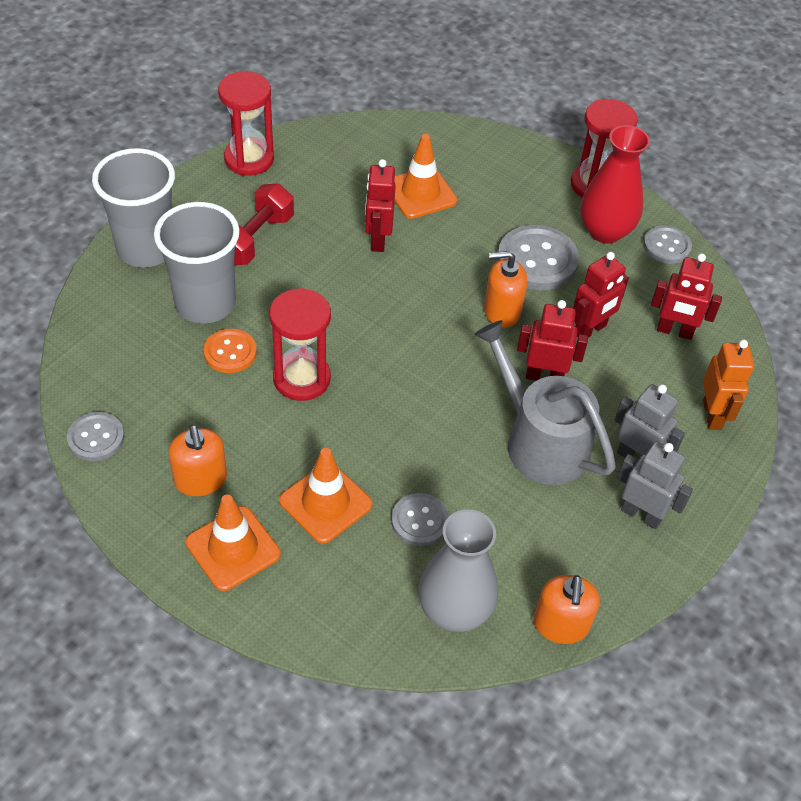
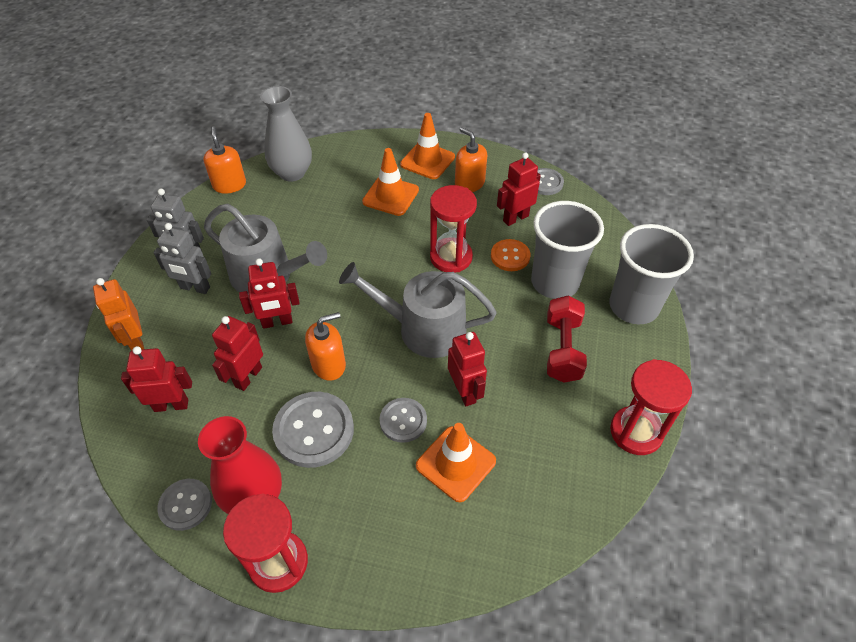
camera: 160 degrees right, 0 degrees up
grey button [391,493,449,546] -> grey button moved to [379,398,427,443]
none -> grey watering can [339,262,497,358]
none -> red robot [497,152,541,226]

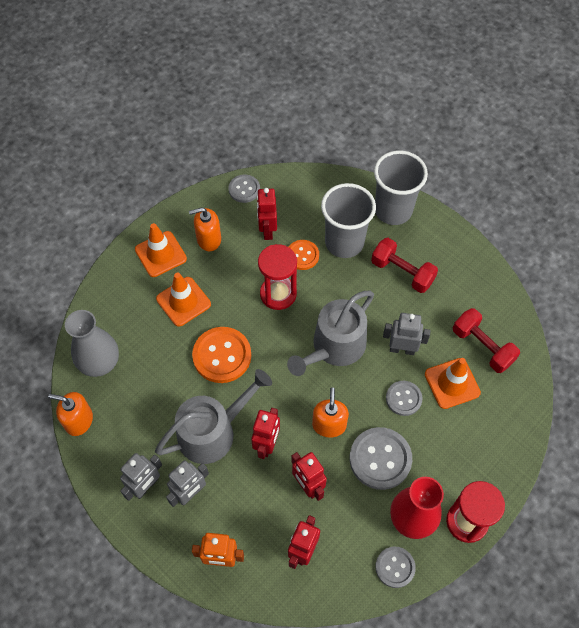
camera: 60 degrees left, 10 degrees up
red robot [448,332,487,406] -> grey robot [383,313,431,355]
red hourglass [610,359,692,455] -> none
none -> orange button [192,327,251,383]
none -> red dumbbell [453,308,520,373]

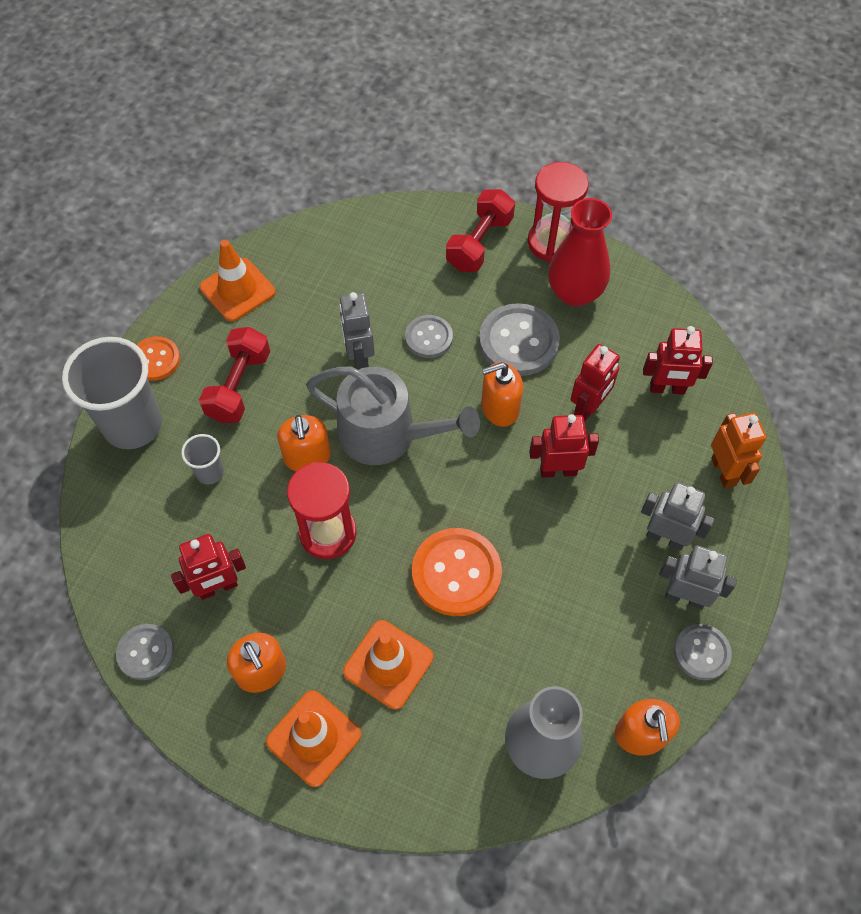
camera: 110 degrees left, 0 degrees up
grey watering can [155,369,272,464] -> none
orange button [289,240,319,270] -> orange button moved to [137,336,180,381]
grey cup [321,183,376,258] -> grey cup [181,434,224,484], size x0.46
grey button [375,546,416,588] -> grey button moved to [674,624,732,680]
orange traffic cone [425,358,481,409] -> orange traffic cone moved to [200,240,275,322]
red dumbbell [453,308,520,373] -> red dumbbell moved to [446,189,515,272]
none -> orange soap dispenser [277,415,331,472]

